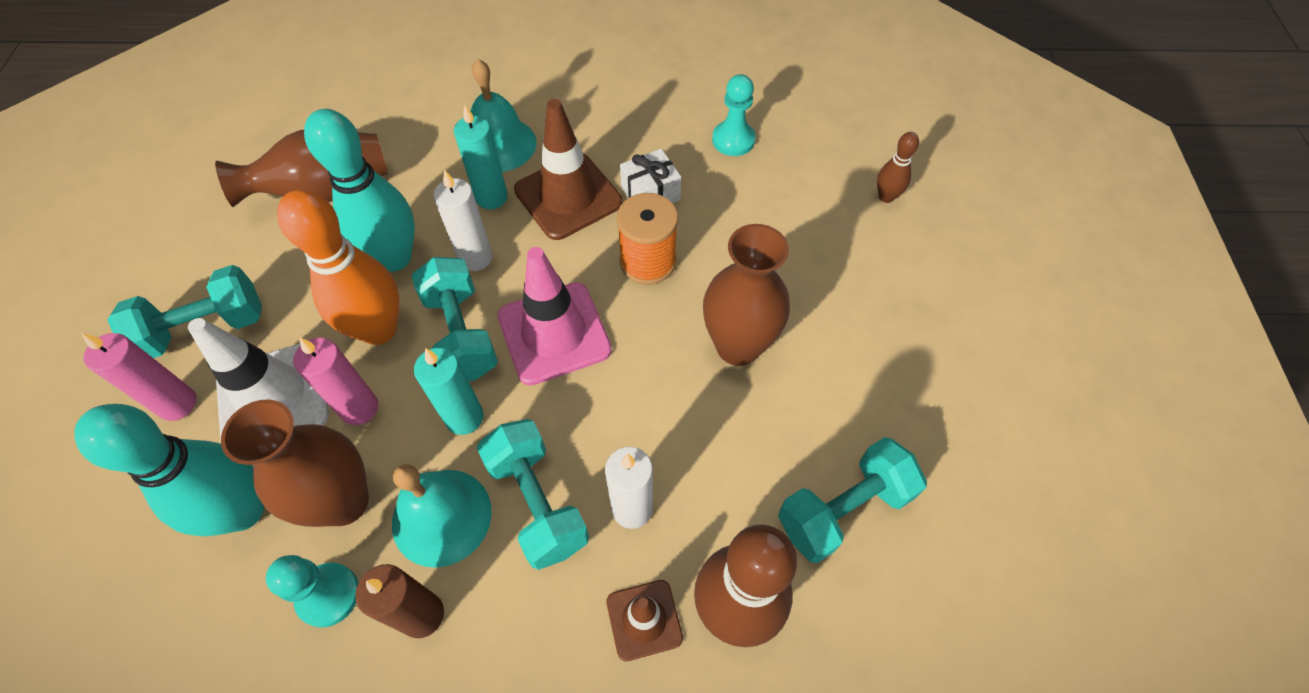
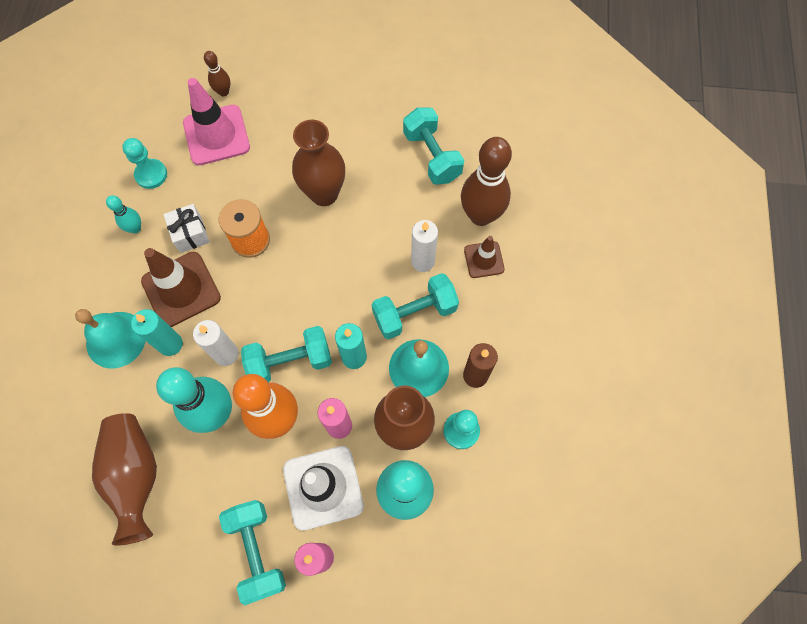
camera: 85 degrees left, 10 degrees up
pink traffic cone [497,247,612,386] -> pink traffic cone moved to [183,78,250,165]
none -> turquoise bowling pin [106,195,141,234]

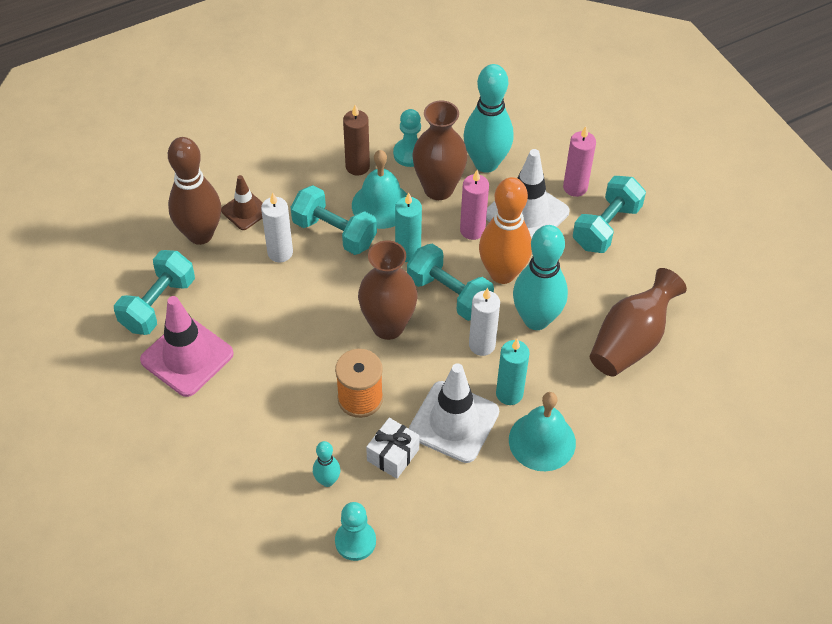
camera: 125 degrees left, 15 degrees down
turquoise bowling pin [106,195,141,234] -> turquoise bowling pin moved to [313,441,340,487]
brown traffic cone [141,248,221,327] -> white traffic cone [409,363,499,463]
pink traffic cone [183,78,250,165] -> pink traffic cone moved to [140,296,234,397]
brown bowling pin [204,51,230,97] -> none
brown vase [292,120,345,206] -> brown vase moved to [358,240,417,340]

